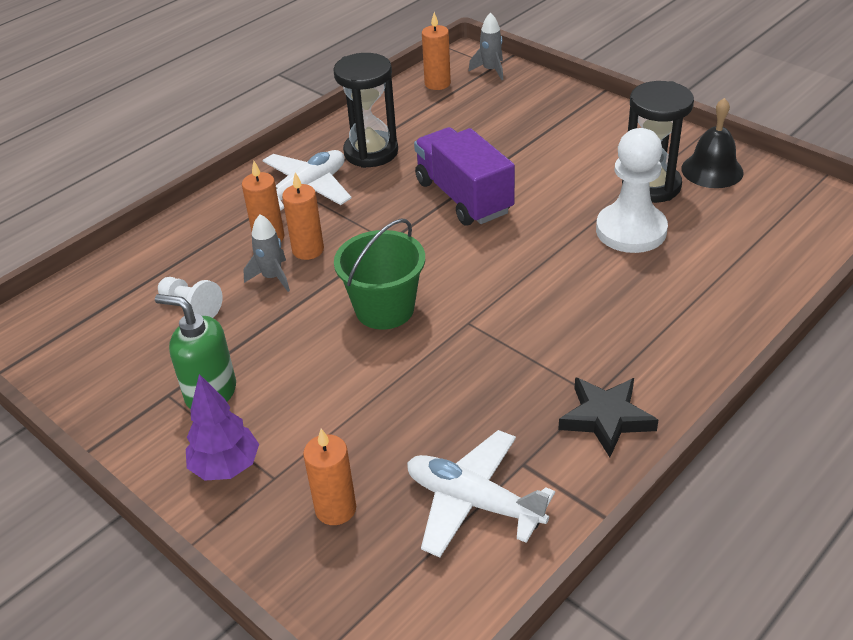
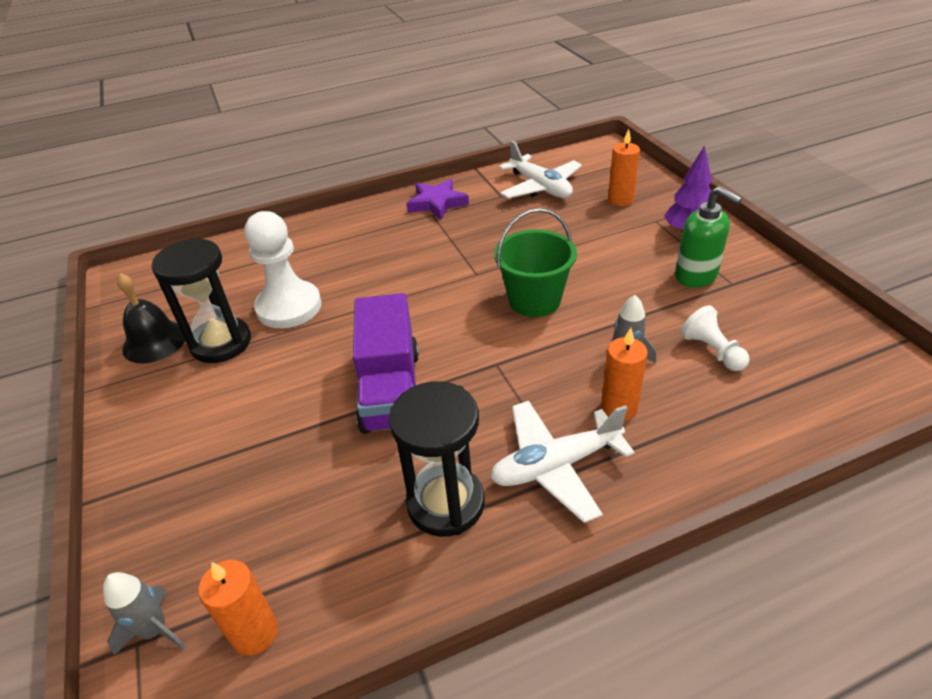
camera: 155 degrees left, 0 degrees up
orange candle [282,172,324,260] -> none
black star [558,377,658,457] -> purple star [407,179,469,220]

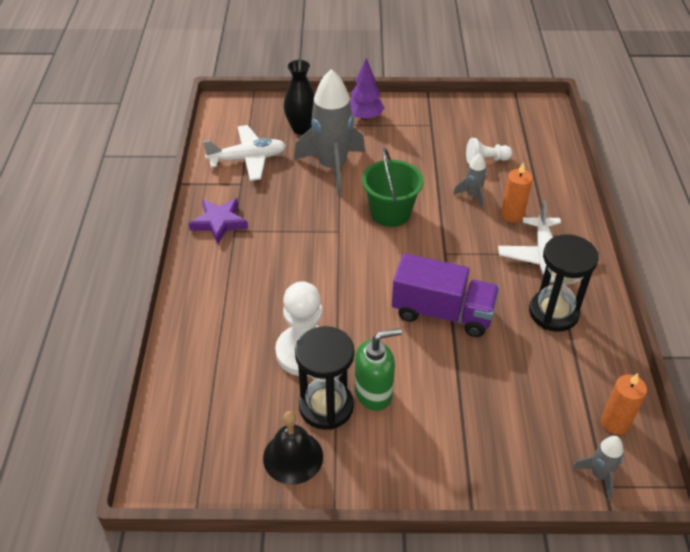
camera: 70 degrees left, 5 degrees up
orange candle [608,129,640,206] -> black vase [283,60,315,135]
green soap dispenser [675,186,742,288] -> green soap dispenser moved to [355,328,402,411]
none -> grey rocket [294,69,365,195]

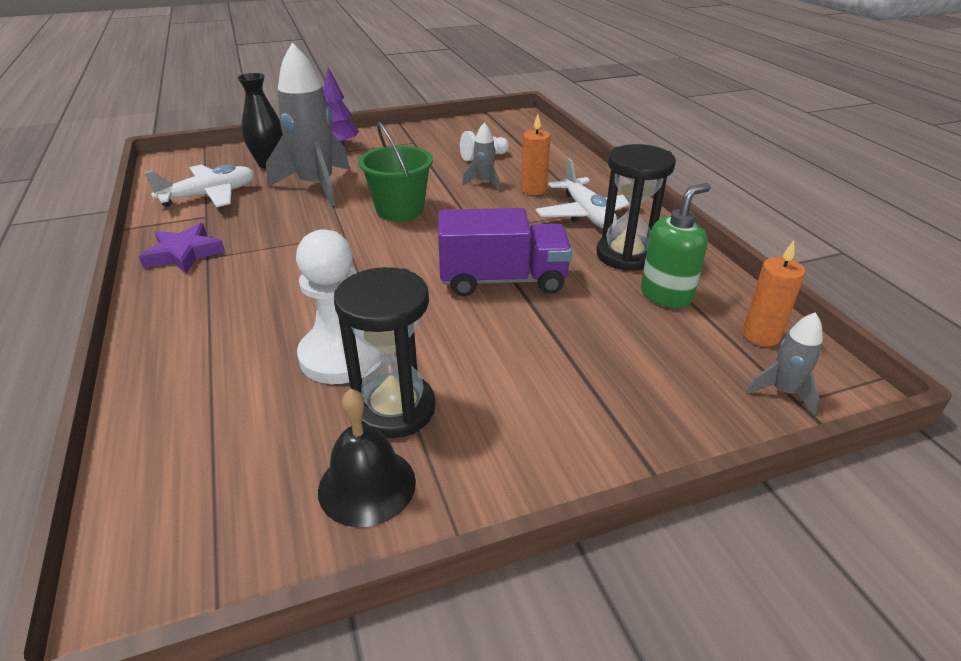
camera: 20 degrees left, 10 degrees down
green soap dispenser [355,328,402,411] -> green soap dispenser moved to [641,183,711,308]

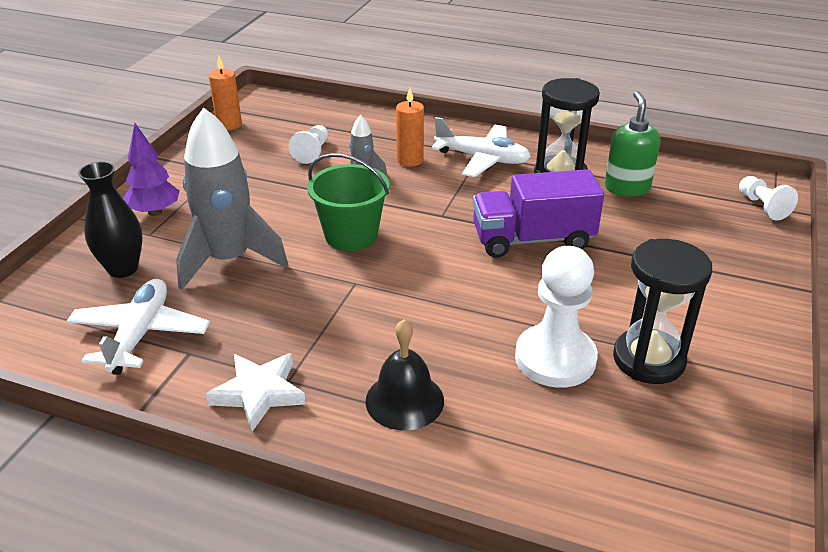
camera: 50 degrees left, 0 degrees up
purple star [139,223,225,273] -> white star [206,353,306,431]
black bell [318,388,416,527] -> black bell moved to [365,319,444,430]
purple truck [438,208,572,296] -> purple truck turned 135 degrees counterclockwise [473,169,604,258]
orange candle [742,241,806,346] -> orange candle moved to [209,56,242,131]
grey rocket [747,312,823,415] -> white pawn [739,176,798,220]

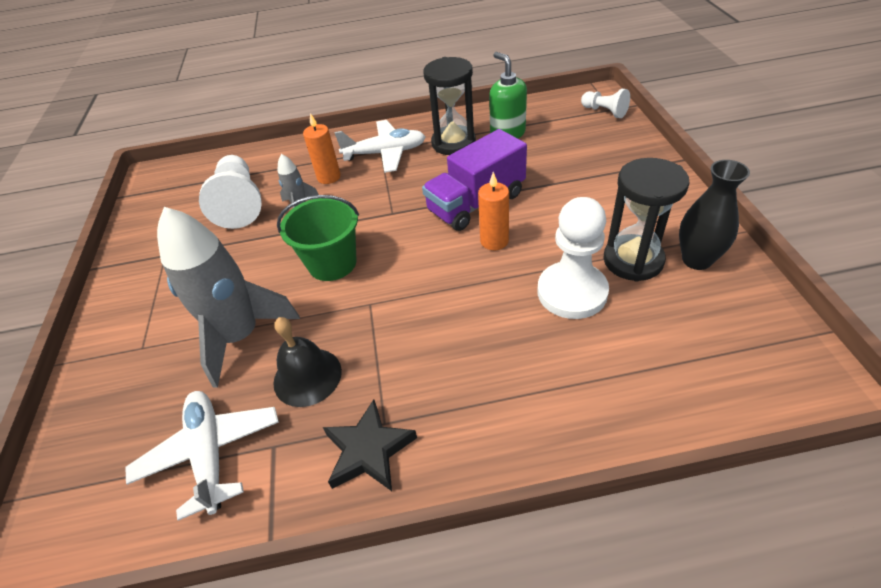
camera: 25 degrees left, 10 degrees up
black vase [78,161,142,278] -> black vase moved to [679,160,750,270]
purple tree [123,123,180,216] -> none
white star [206,353,306,431] -> black star [323,399,417,491]
orange candle [209,56,242,131] -> orange candle moved to [478,172,509,250]
white pawn [289,125,328,164] -> white pawn [199,155,262,229], size x1.81
black bell [365,319,444,430] -> black bell moved to [273,317,342,407]

